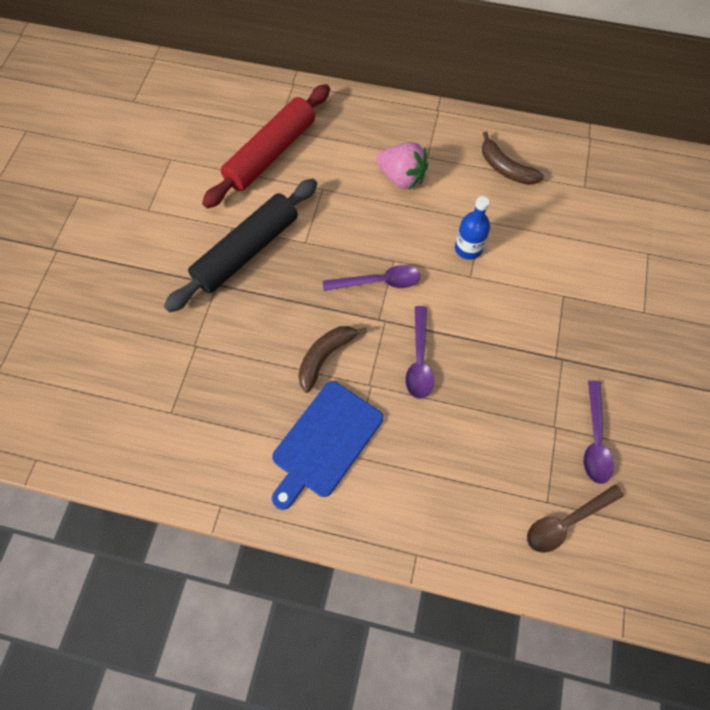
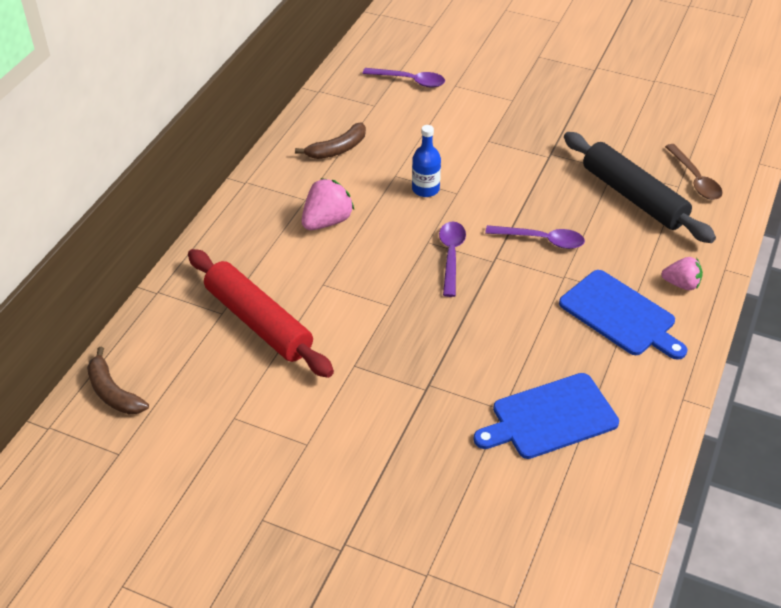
camera: 80 degrees left, 20 degrees down
black rolling pin [164,179,318,312] -> black rolling pin moved to [564,132,716,243]
brown banana [298,326,367,393] -> brown banana moved to [87,347,149,414]
purple spoon [583,380,614,484] -> purple spoon moved to [362,68,445,88]
none -> blue cutting board [473,373,619,459]
none -> pink strawberry [661,257,703,290]

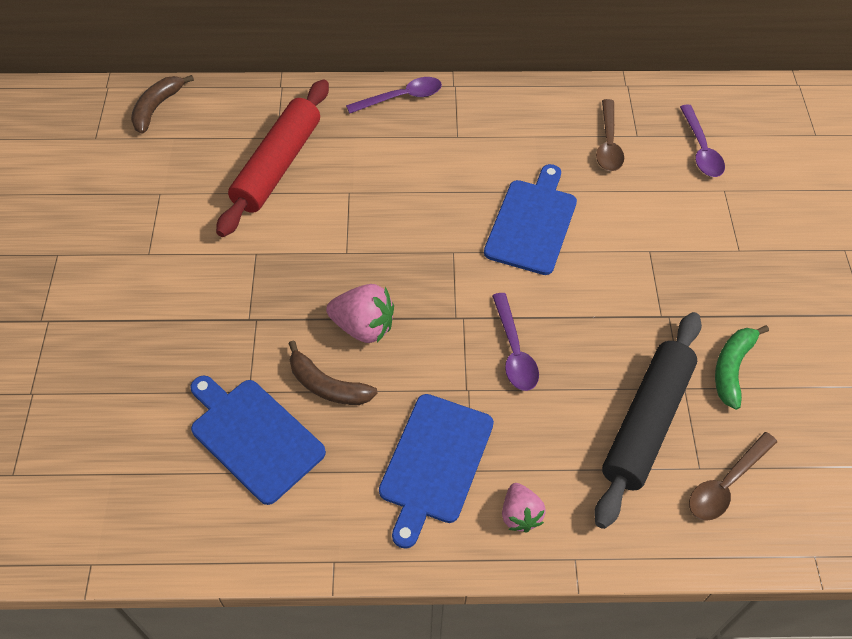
camera: 65 degrees right, 10 degrees up
brown banana [295,122,366,159] -> brown banana moved to [288,340,378,405]
pink strawberry [302,178,354,230] -> pink strawberry moved to [326,284,394,343]
blue bottle [412,125,441,197] -> blue cutting board [484,164,577,275]
purple spoon [439,222,466,297] -> purple spoon moved to [346,77,442,114]
none -> brown spoon [596,99,624,171]
none -> green banana [715,325,769,410]

